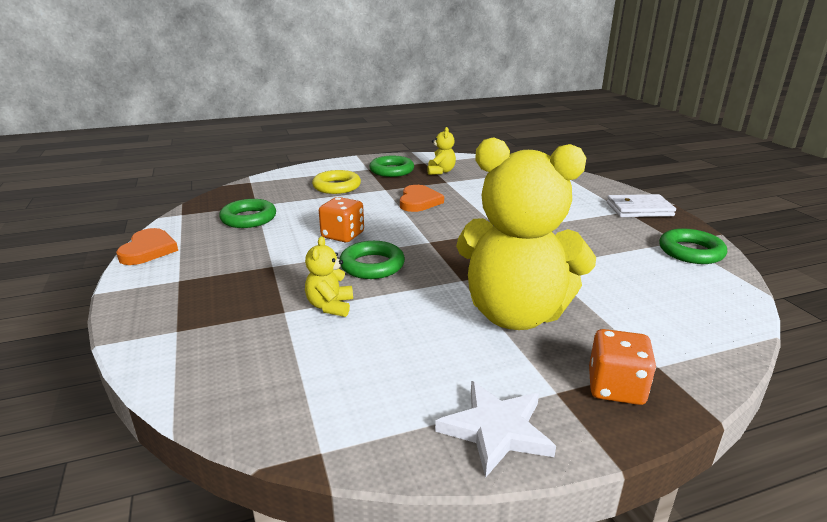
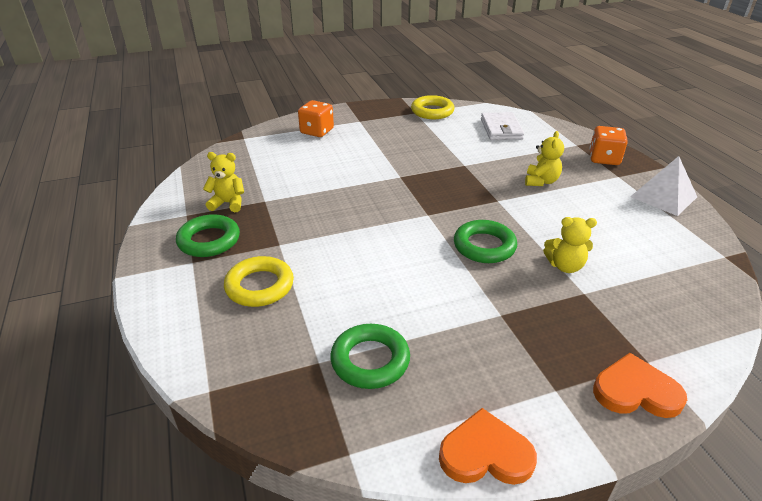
camera: 90 degrees left, 10 degrees up
orange dice [319,197,364,242] -> orange dice moved to [298,100,334,137]
orange heart [400,185,444,212] -> orange heart moved to [593,353,687,418]
white star [435,381,556,478] -> white pyramid [630,156,697,216]
yellow teddy bear [456,137,596,330] -> yellow teddy bear [525,131,564,186], size x0.40
white wallet [607,194,676,217] -> white wallet moved to [481,112,524,140]
green ring [659,228,727,264] -> yellow ring [411,95,455,119]

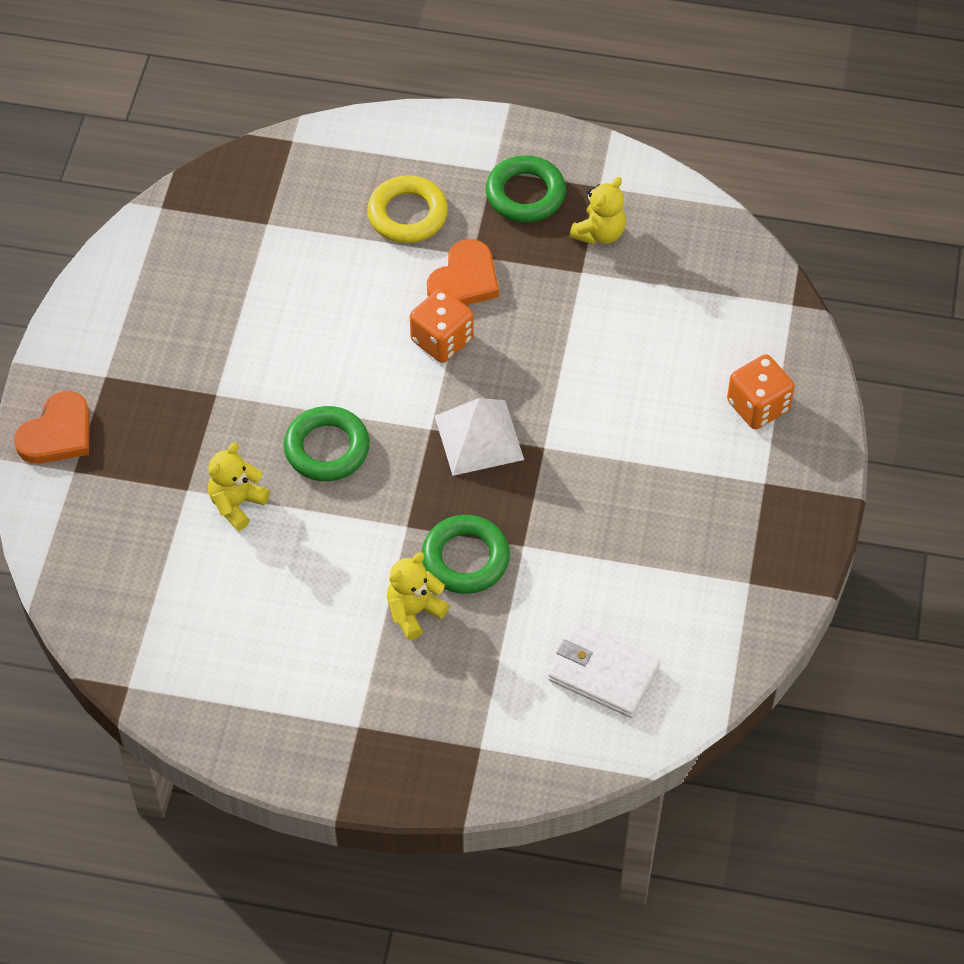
camera: 120 degrees right, 20 degrees up
green ring [330,324,410,389] -> green ring moved to [422,515,510,594]
yellow ring [411,95,455,119] -> none
orange heart [439,408,537,485] -> orange heart moved to [427,239,499,305]
yellow teddy bear [525,131,564,186] -> yellow teddy bear turned 90 degrees clockwise [387,552,449,640]
orange dice [590,126,628,165] -> orange dice moved to [410,288,474,363]
white pyramid [630,156,697,216] -> white pyramid moved to [435,398,524,476]

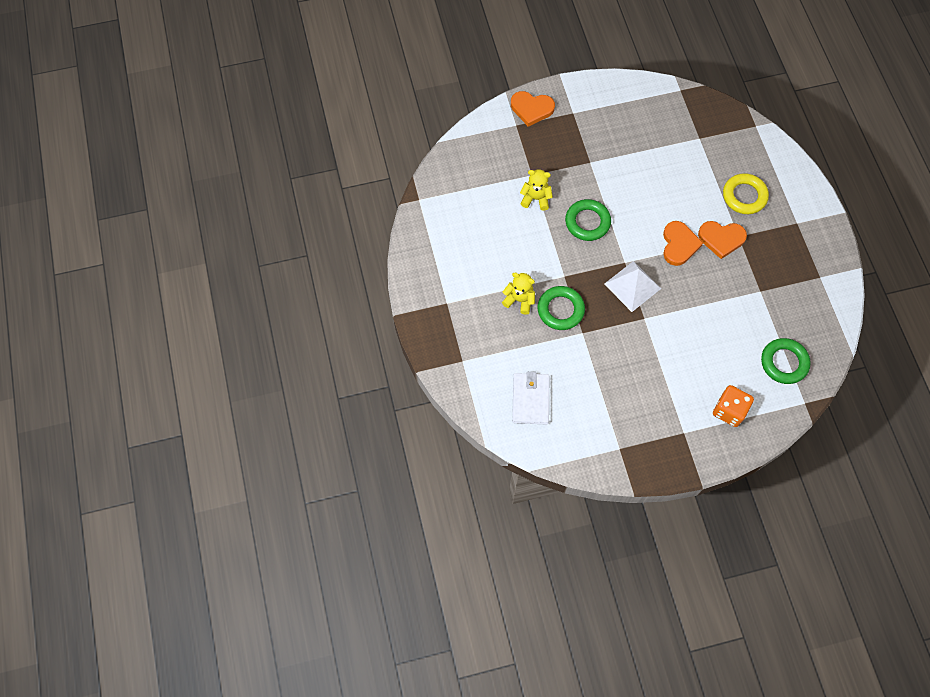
camera: 65 degrees right, 10 degrees up
orange dice [410,288,474,363] -> orange heart [663,221,703,266]
green ring [486,155,566,222] -> green ring moved to [761,338,811,384]
yellow teddy bear [570,177,626,245] -> none

